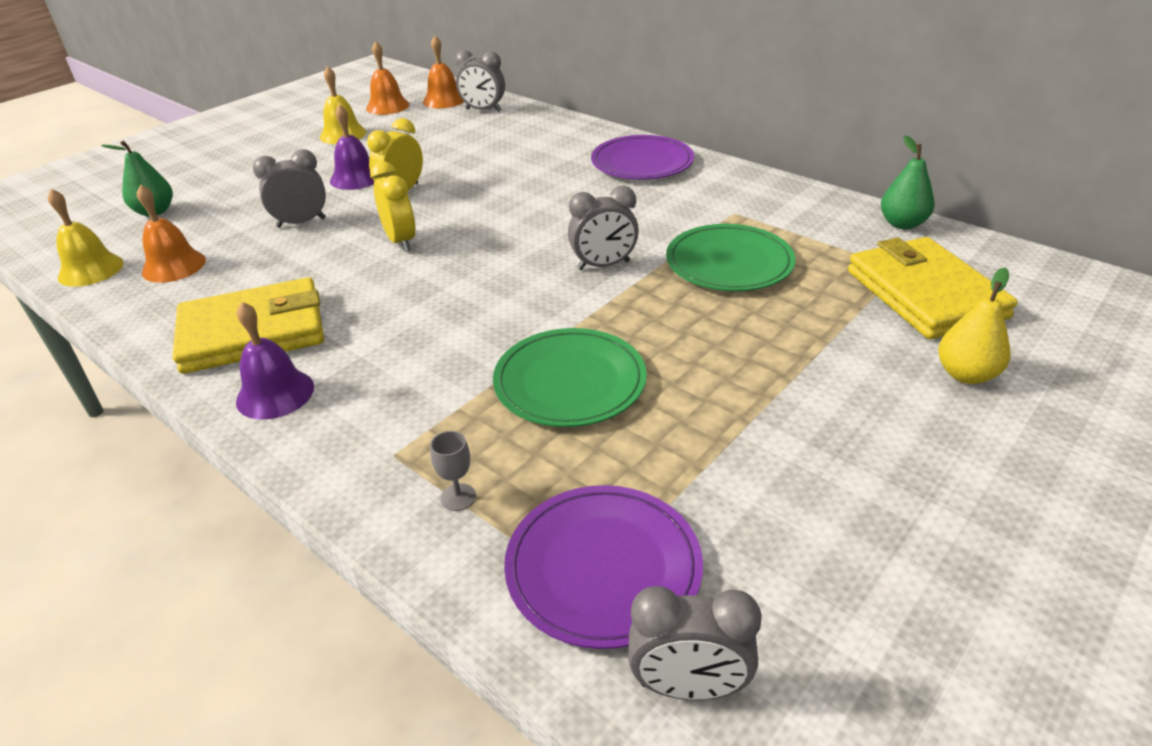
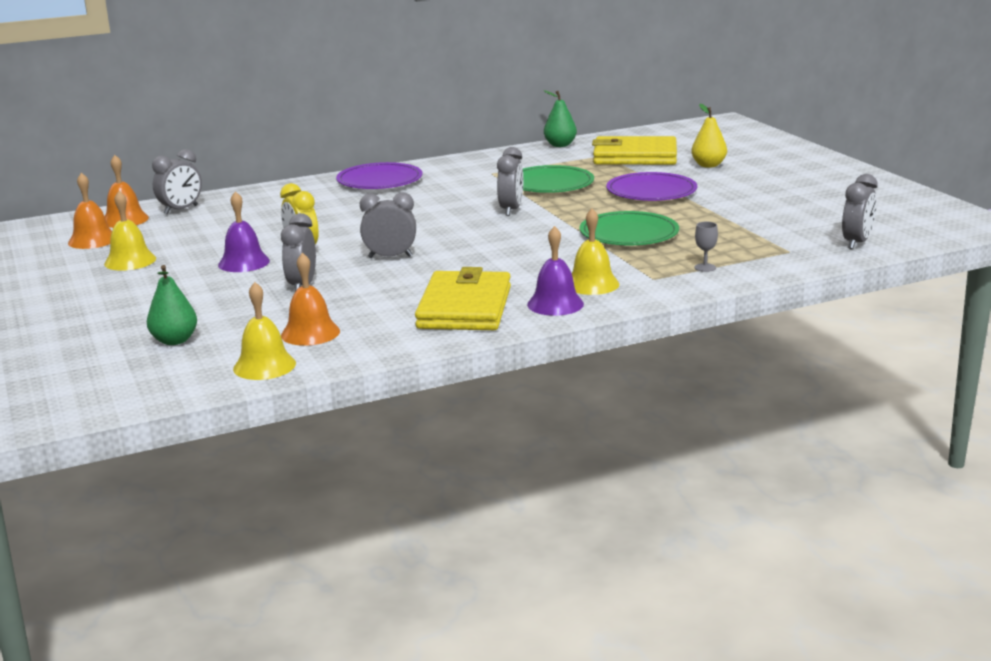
camera: 65 degrees left, 15 degrees down
yellow clock [370,161,416,251] -> grey clock [360,193,416,258]
purple plate [504,485,703,649] -> purple plate moved to [606,172,697,201]
none -> yellow bell [572,209,619,295]

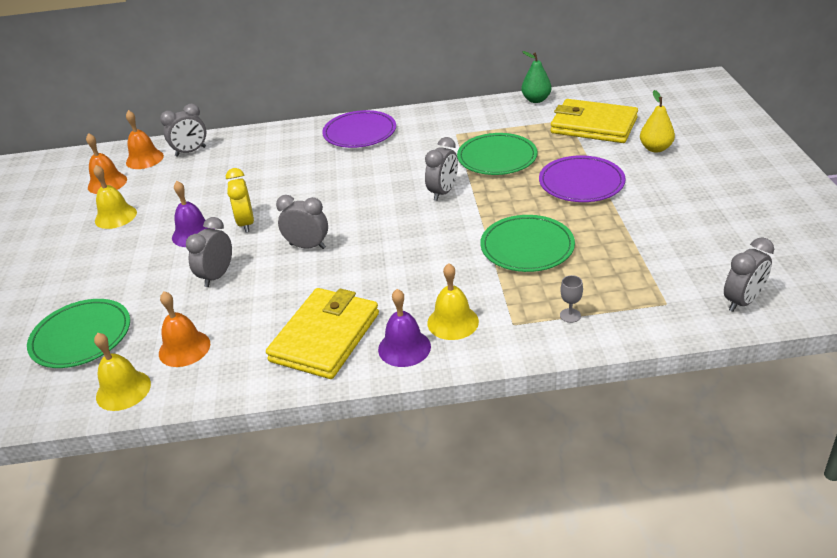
camera: 20 degrees right, 15 degrees up
green pear [147,265,197,345] -> green plate [27,299,130,368]

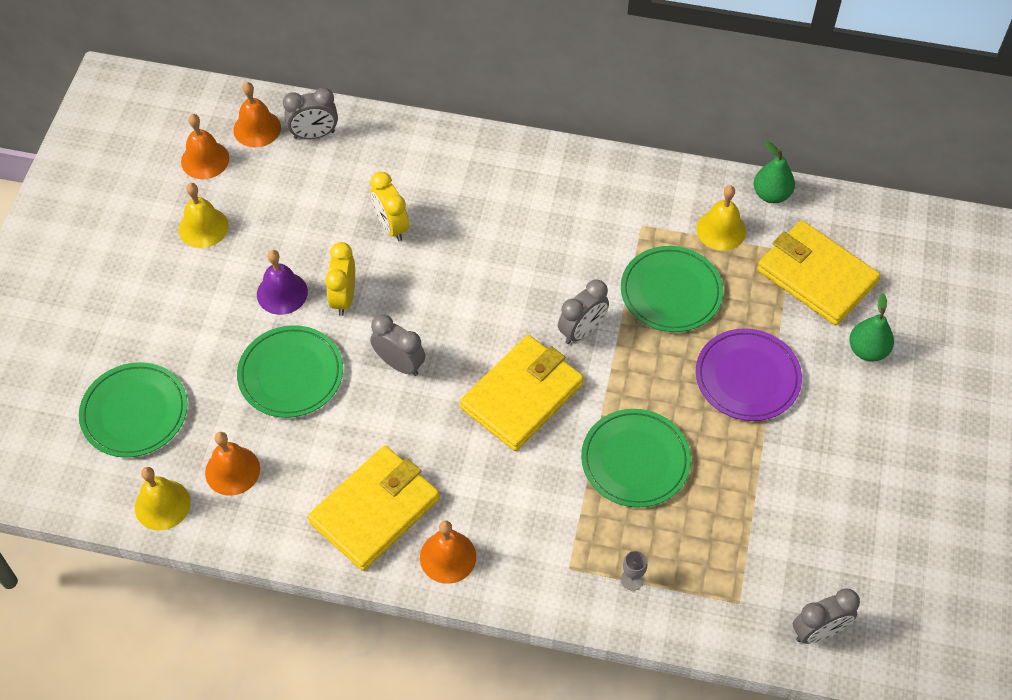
camera: 15 degrees right, 20 degrees up
grey clock [186,217,232,287] -> green plate [237,325,343,418]
purple plate [322,110,396,148] -> none
purple bell [378,289,431,367] -> orange bell [420,520,476,584]
yellow bell [427,263,479,340] -> yellow bell moved to [696,185,746,251]
yellow pear [640,90,675,153] -> green pear [849,293,894,361]
none -> yellow clock [370,172,409,241]
none -> yellow wallet [460,335,584,451]

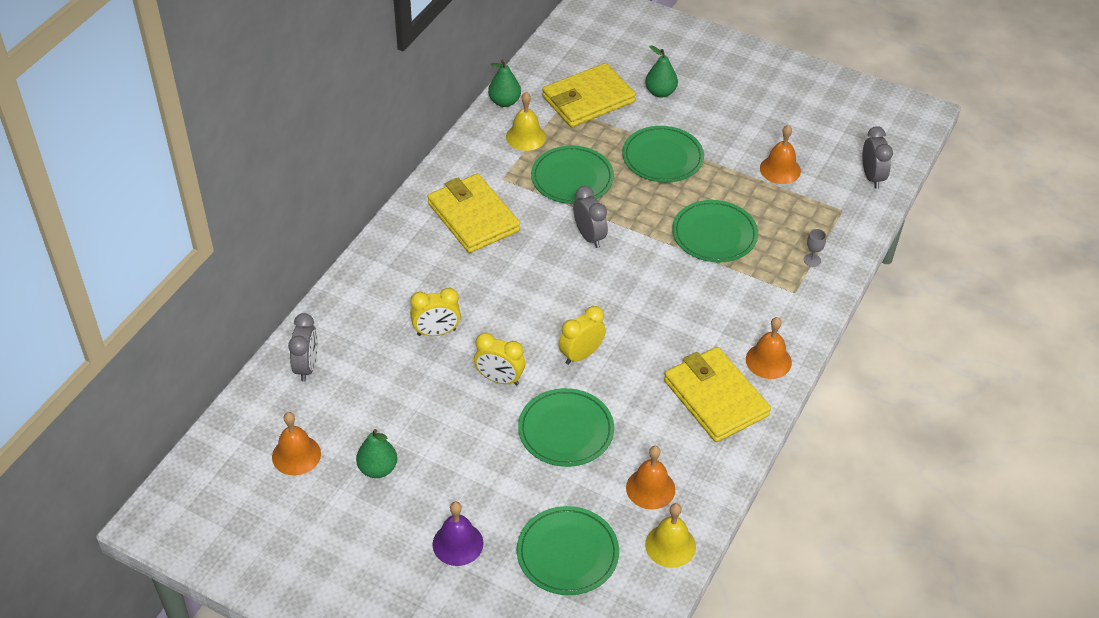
camera: 75 degrees left, 10 degrees down
yellow bell [179,183,229,248] -> green pear [356,429,397,478]
orange bell [233,82,281,147] -> orange bell moved to [760,125,801,184]
purple bell [257,250,308,315] -> purple bell moved to [432,502,484,566]
grey clock [370,315,425,376] -> yellow clock [559,306,606,365]
yellow wallet [460,335,584,451] -> yellow wallet moved to [427,174,520,253]
purple plate [696,328,802,421] -> green plate [622,126,704,183]

